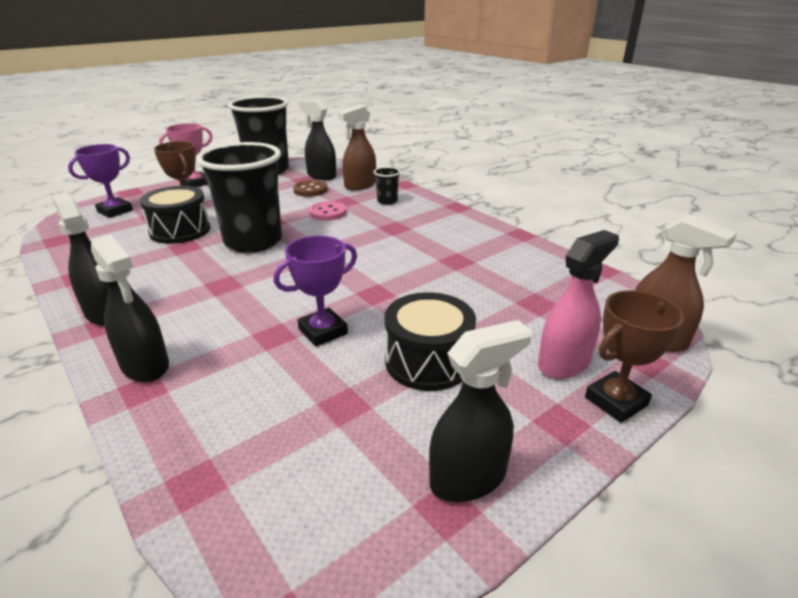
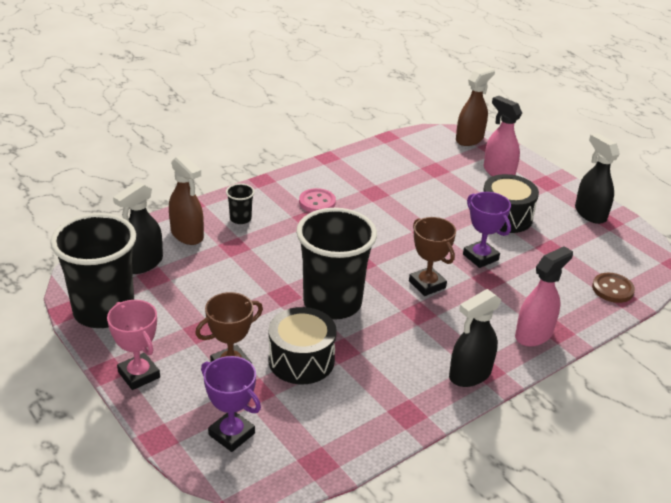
camera: 90 degrees left, 5 degrees up
black spray bottle [91,235,169,382] -> pink spray bottle [515,246,573,347]
brown button [293,180,328,197] -> brown button moved to [592,273,635,303]
pink button [309,201,347,221] -> pink button moved to [299,188,336,212]
brown trophy [585,290,684,423] -> brown trophy moved to [409,217,456,296]

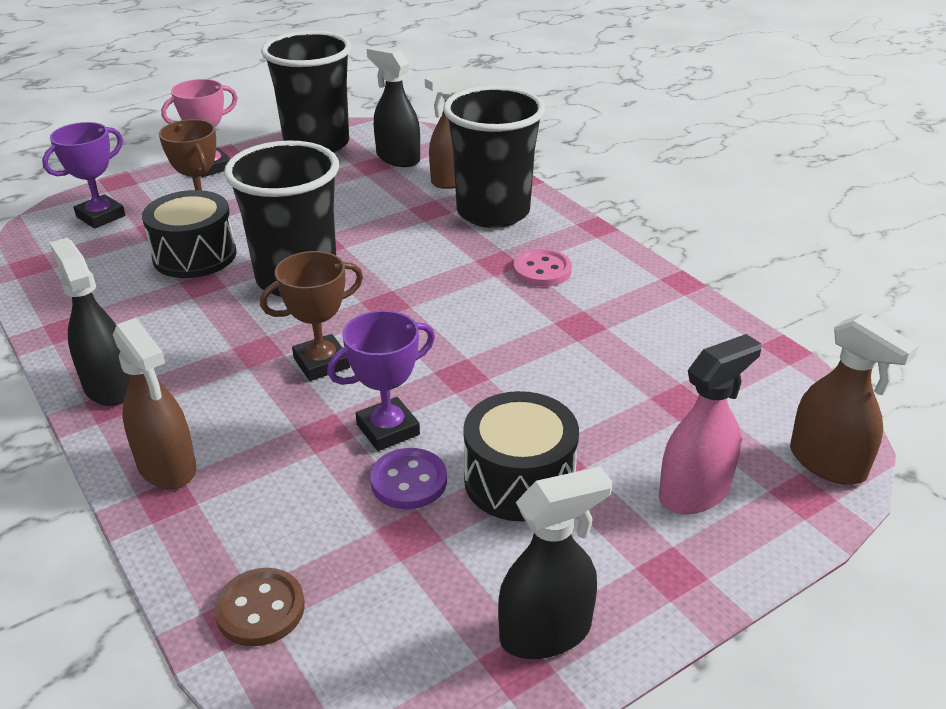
camera: 95 degrees right, 0 degrees up
black cup [226,183,255,224] -> black cup [443,86,545,228], size x2.42
pink spray bottle [515,246,573,347] -> brown spray bottle [113,318,196,489]
none -> purple button [370,448,447,509]

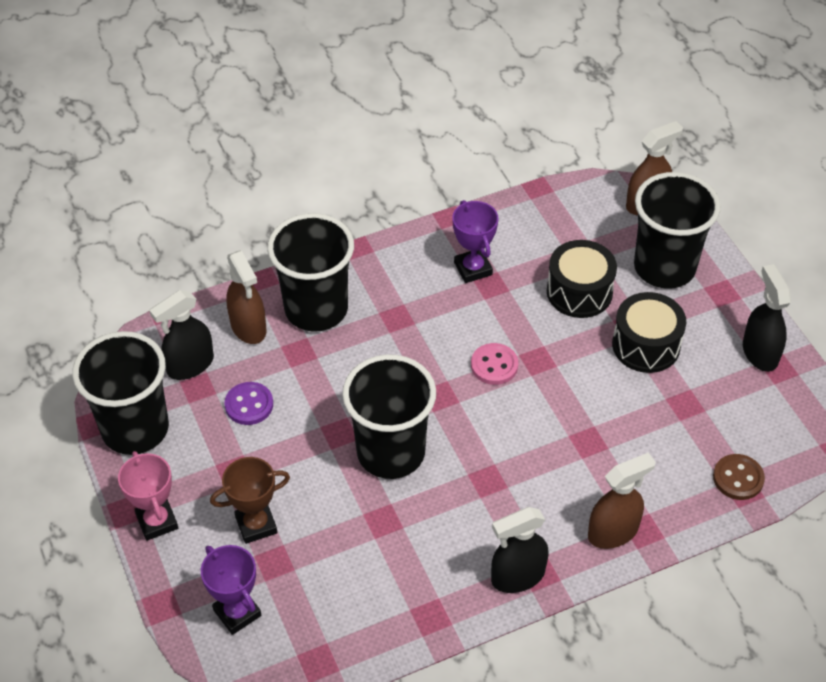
camera: 80 degrees left, 15 degrees up
black drum [142,190,236,278] -> black drum moved to [547,240,617,318]
brown trophy [260,251,363,381] -> none
purple trophy [327,310,435,451] -> purple trophy moved to [452,200,498,283]
purple button [370,448,447,509] -> purple button moved to [225,382,273,425]
pink button [513,249,572,287] -> pink button moved to [471,343,518,385]
pink spray bottle [659,334,762,514] -> black cup [634,172,721,289]

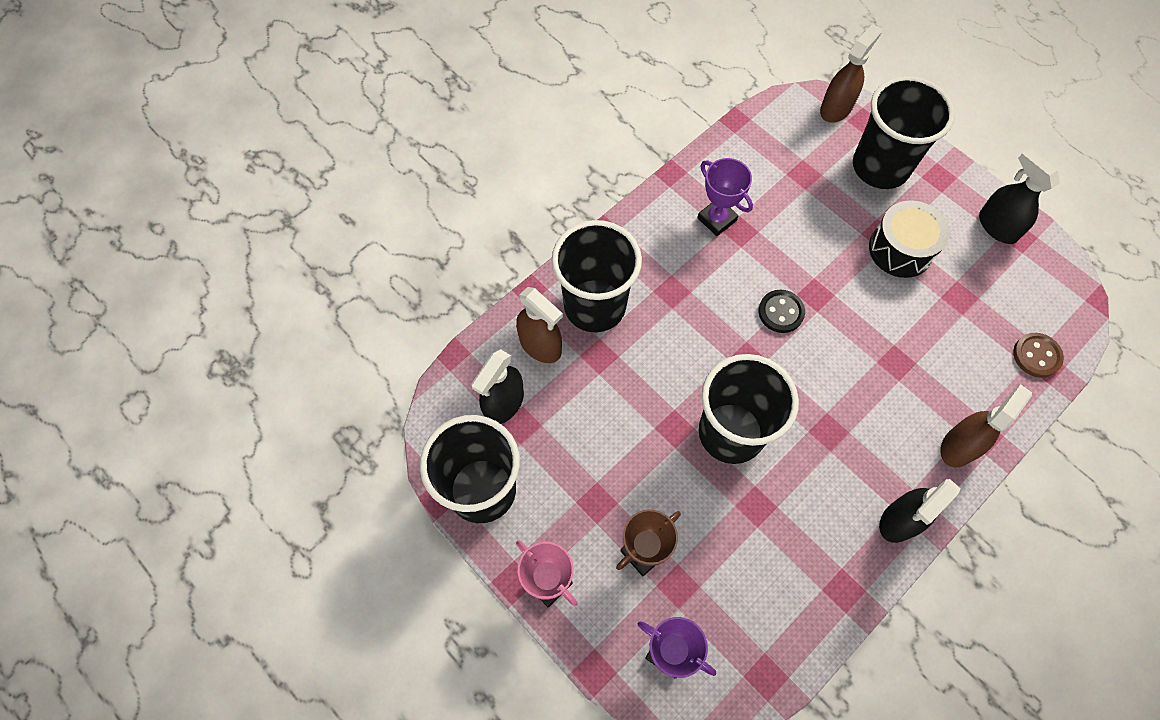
camera: 20 degrees left, 15 degrees up
purple button [225,382,273,425] -> none
pink button [471,343,518,385] -> black button [758,290,805,333]
black drum [547,240,617,318] -> none

